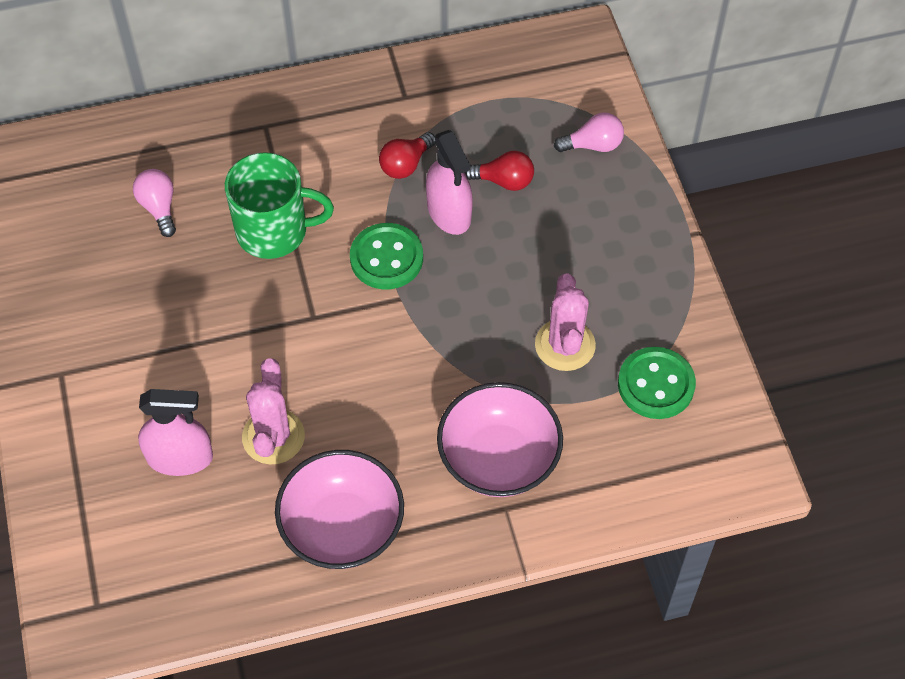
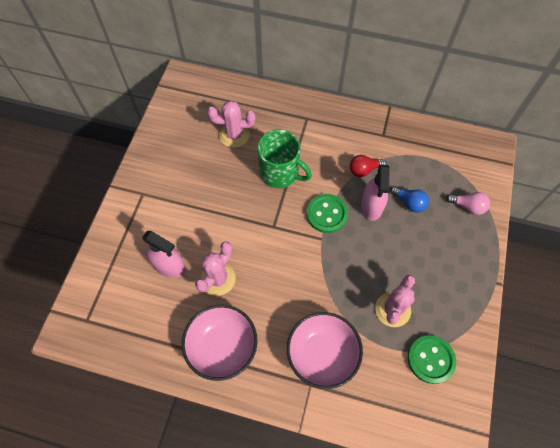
camera: 30 degrees right, 5 degrees up
pink light bulb [133,169,176,237] -> pink cactus [207,101,255,148]
red light bulb [464,151,534,191] -> blue light bulb [390,186,429,213]

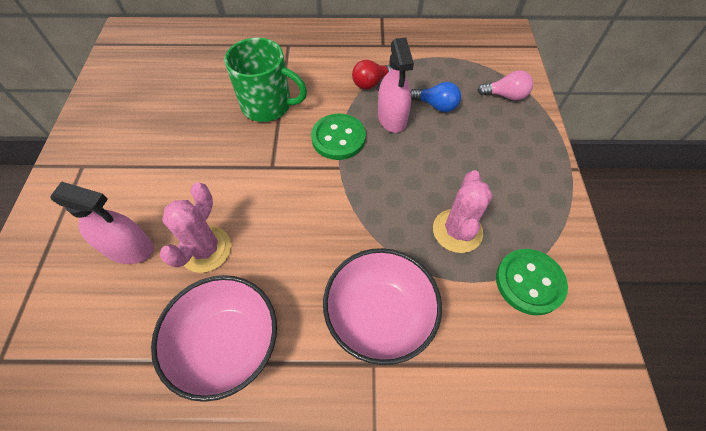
camera: 15 degrees left, 5 degrees down
pink cactus [207,101,255,148] -> none

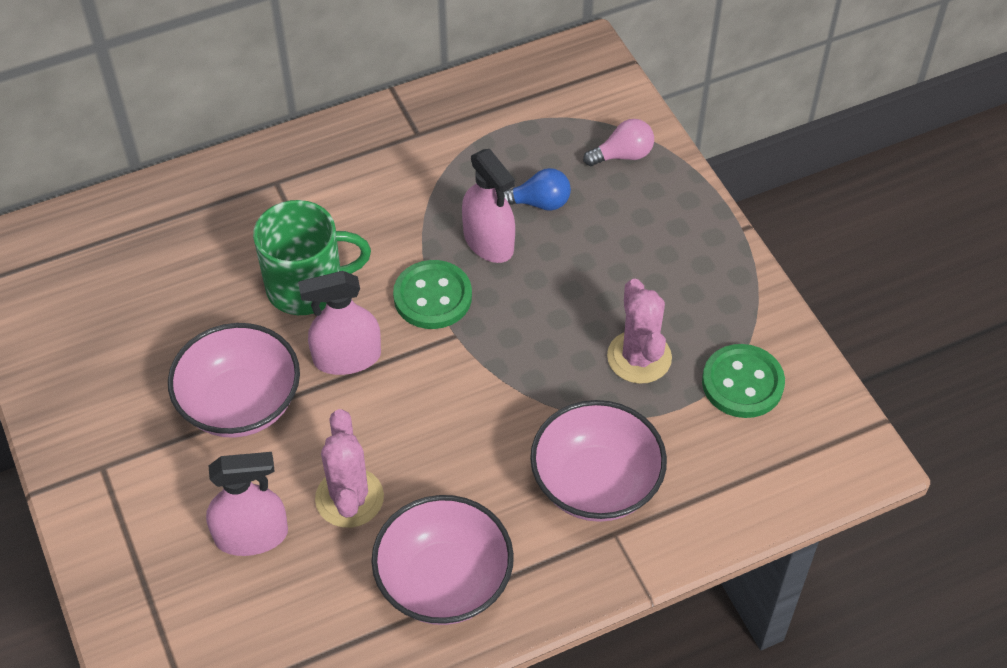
camera: 25 degrees left, 5 degrees down
red light bulb [352,60,391,90] -> none
none -> pink bowl [168,323,300,438]
none -> pink spray bottle [298,271,381,375]

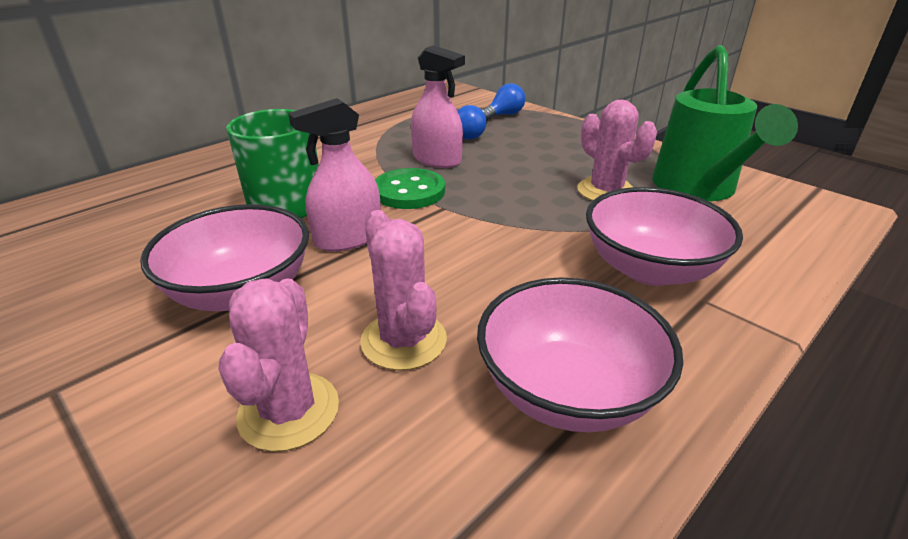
camera: 20 degrees left, 20 degrees down
pink spray bottle [206,452,288,556] -> pink cactus [218,278,339,452]
pink light bulb [583,119,654,166] -> blue light bulb [482,83,526,121]
green button [702,344,785,418] -> green watering can [652,45,798,201]

